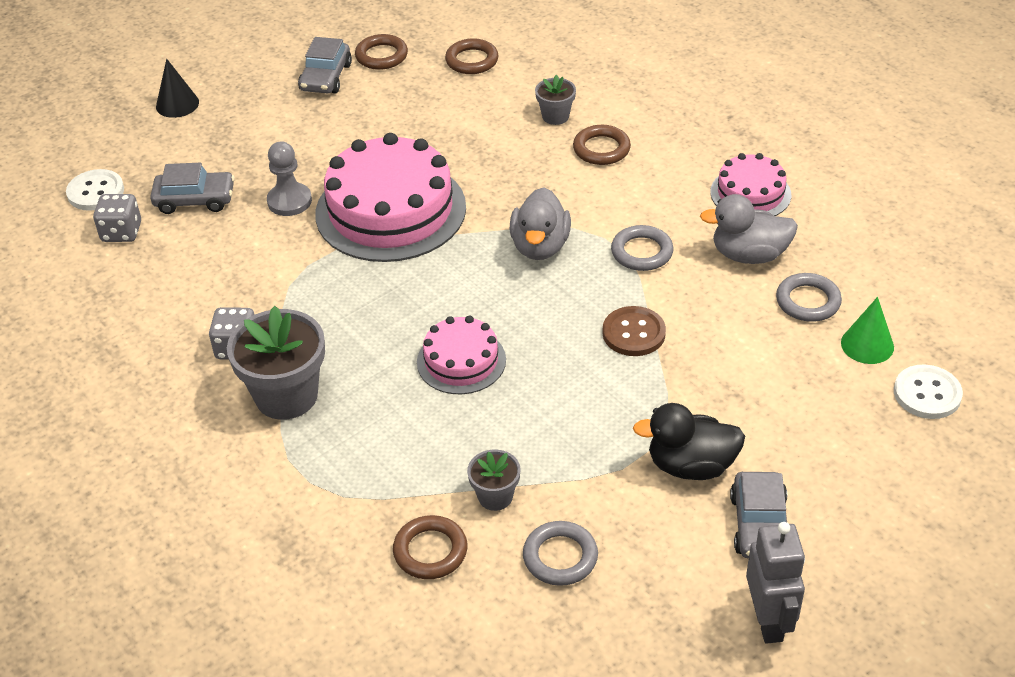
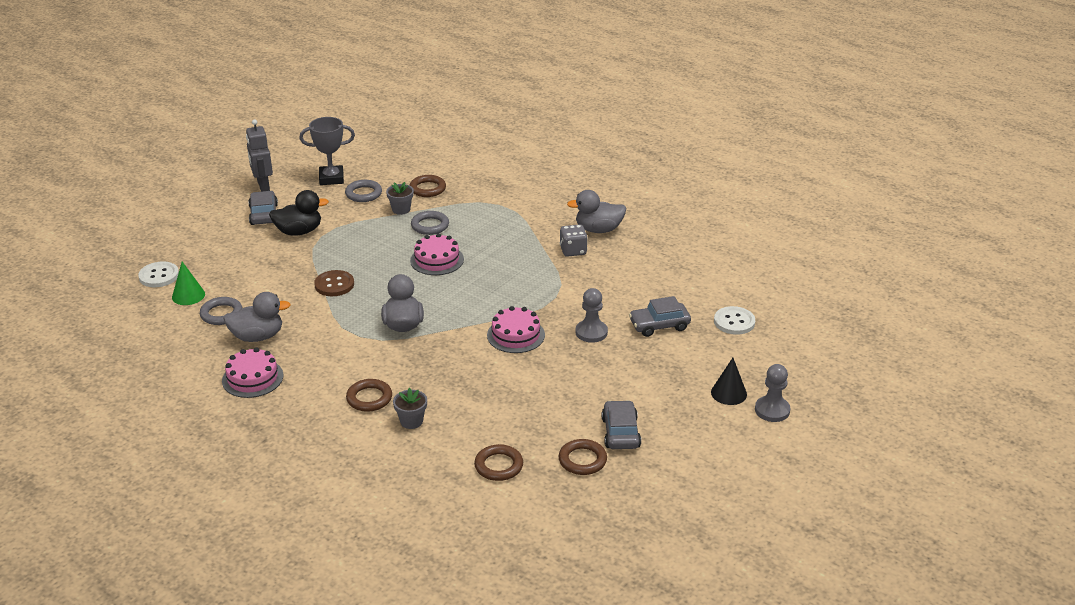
camera: 165 degrees right, 10 degrees down
grey dice [93,194,141,242] -> none
grey flower pot [227,306,325,420] -> none
pink cake [315,133,466,262] -> pink cake [487,306,545,353], size x0.53
grey ring [611,225,673,271] -> grey ring moved to [411,211,449,235]
none -> grey trophy [299,117,355,185]
none -> grey duck [567,190,626,233]
none -> grey pawn [755,364,790,422]

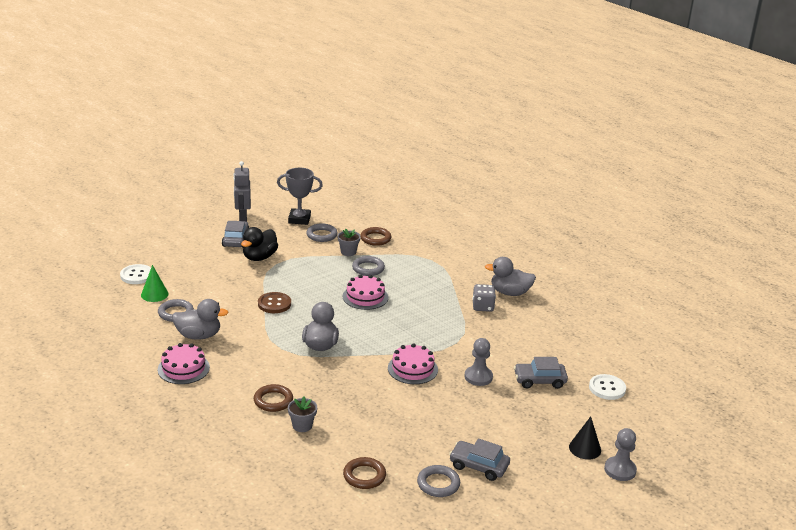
camera: 10 degrees right, 5 degrees down
black duck [269,190,329,236] -> black duck turned 120 degrees clockwise [241,227,278,261]
brown ring [558,439,607,475] -> grey ring [417,465,460,497]
grey car [602,400,641,449] -> grey car turned 75 degrees counterclockwise [449,438,510,481]

